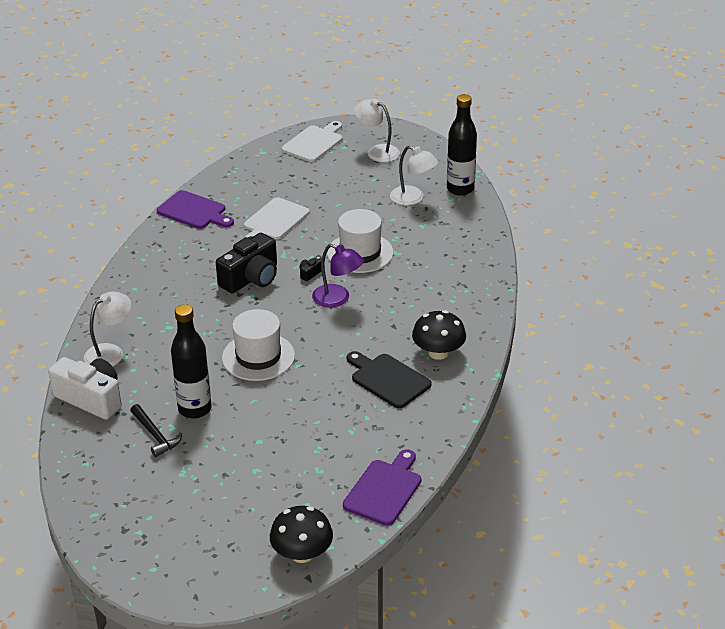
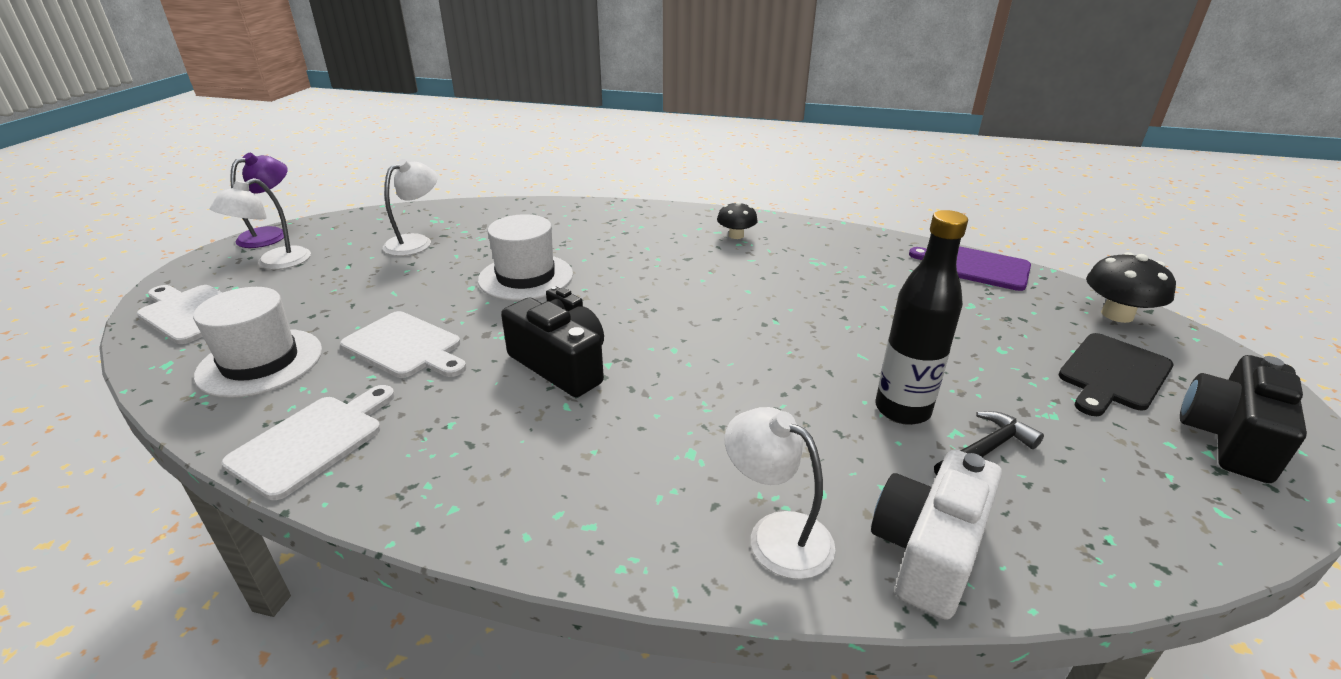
camera: 90 degrees left, 5 degrees down
purple cutting board [157,190,234,229] -> white cutting board [221,385,395,500]
white hat [222,309,295,381] -> white hat moved to [193,287,322,398]
purple lamp [312,244,364,308] -> purple lamp moved to [230,153,288,248]
black cutting board [347,351,432,408] -> black cutting board moved to [1059,333,1174,416]
black mushroom [412,310,466,360] -> black mushroom [717,202,758,239], size x0.65
black bottle [447,94,477,196] -> none
none -> black camera [1180,355,1307,483]

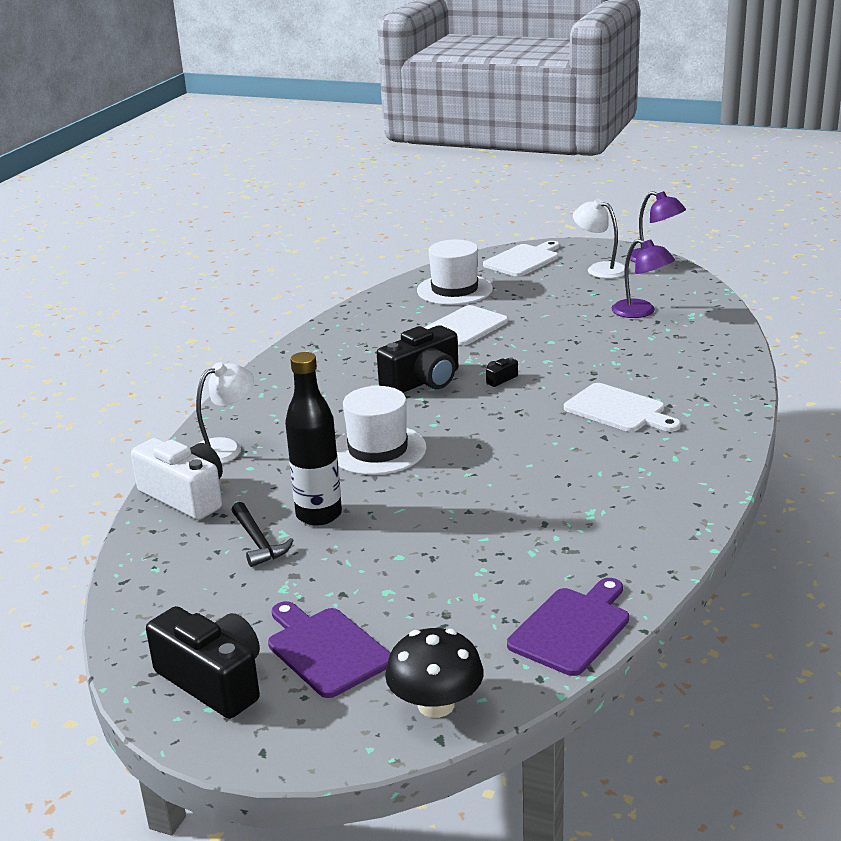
camera: 100 degrees right, 5 degrees down
white cutting board [221,385,395,500] -> white cutting board moved to [564,383,681,432]
white lamp [383,159,438,256] -> purple lamp [612,239,675,318]
white hat [478,214,573,301] -> white hat moved to [336,386,427,475]
black mushroom [717,202,758,239] -> none
black cutting board [1059,333,1174,416] -> purple cutting board [268,601,390,698]

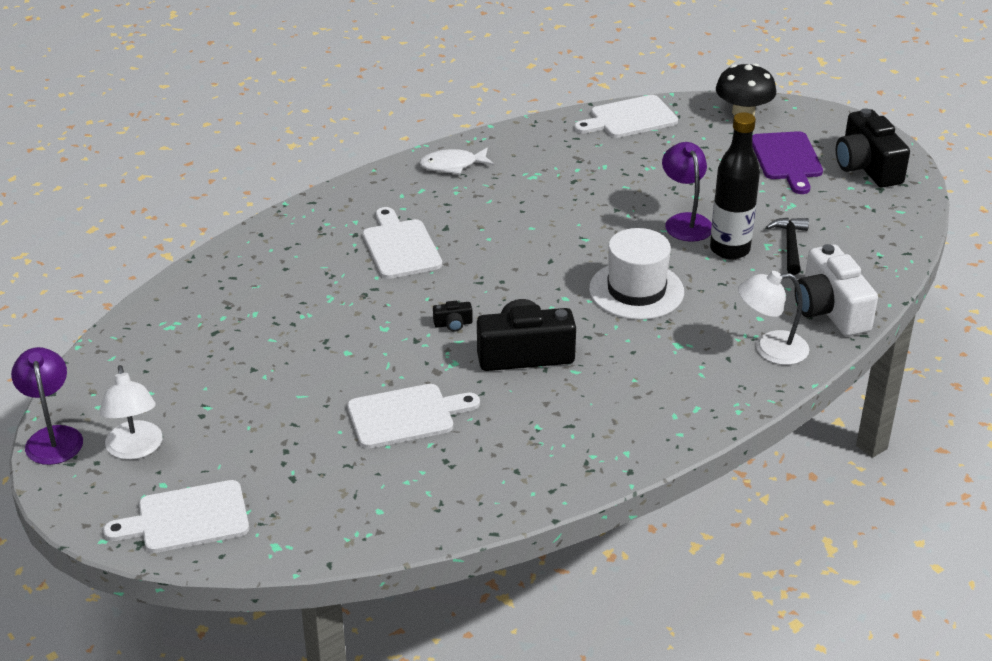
camera: 150 degrees left, 10 degrees up
white hat [417,239,493,305] -> none
purple cutting board [507,578,629,676] -> white cutting board [574,95,678,138]
purple lamp [612,239,675,318] -> purple lamp moved to [662,142,712,242]
none -> white fish [420,148,494,175]

